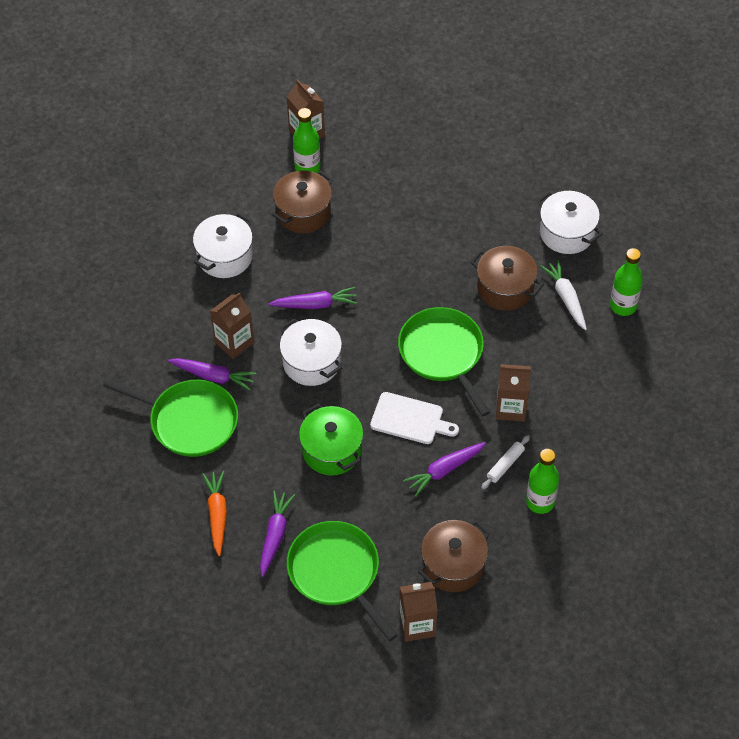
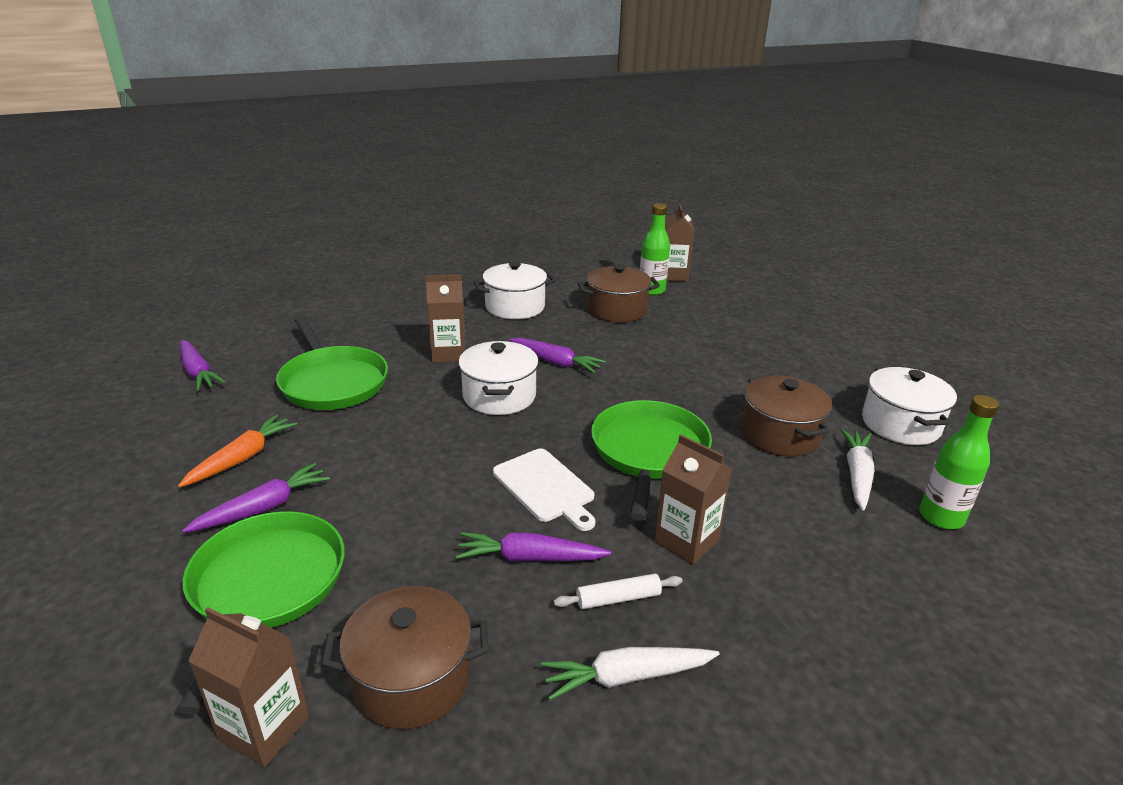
camera: 35 degrees right, 25 degrees down
purple carrot [168,358,257,391] -> purple carrot moved to [180,340,226,391]
green pot [299,403,363,475] -> none
green bottle [526,449,559,514] -> white carrot [541,647,720,700]

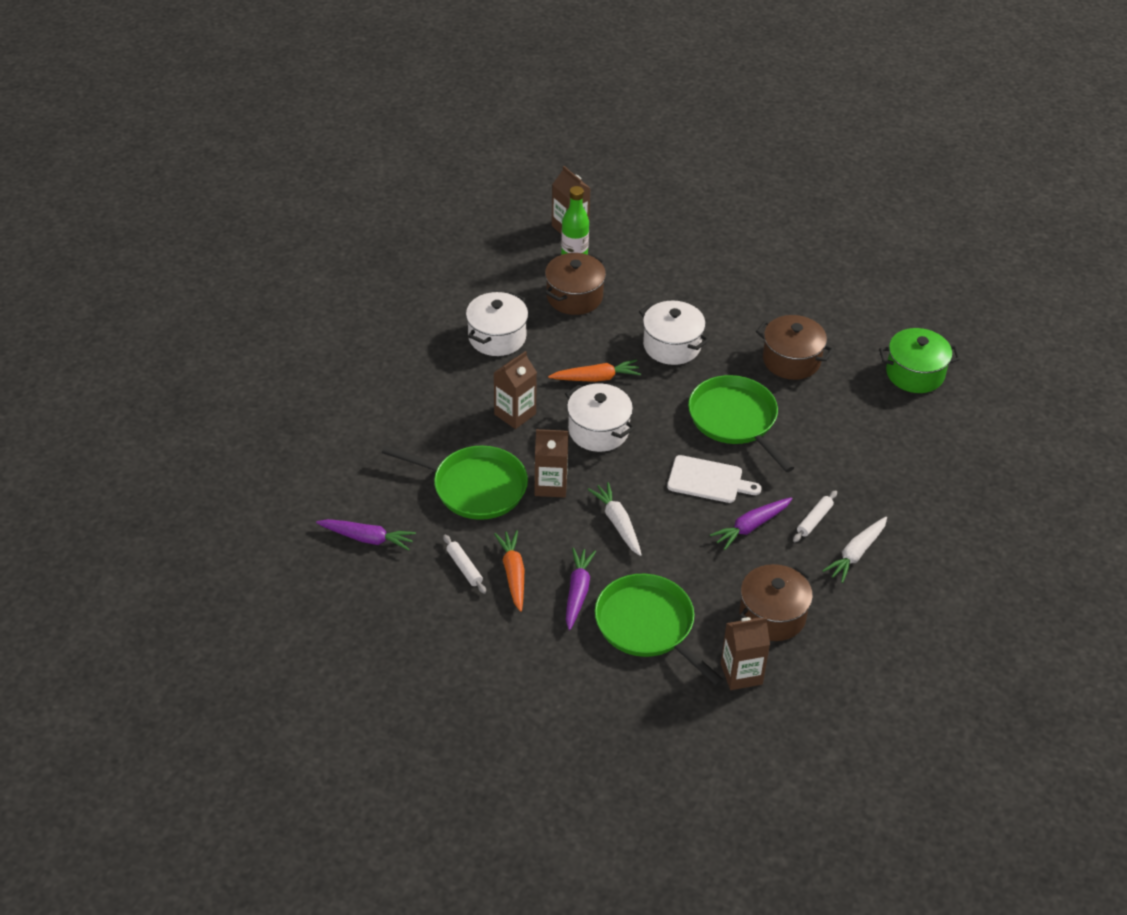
camera: 40 degrees left, 15 degrees up
purple carrot [509,338,606,373] -> orange carrot [548,359,641,382]
brown carton [654,434,732,565] -> brown carton moved to [534,429,569,498]
white carrot [840,429,875,511] -> white carrot moved to [588,482,642,556]
white pot [862,367,957,445] -> white pot moved to [639,301,710,365]
green bottle [919,395,999,529] -> green pot [879,328,960,393]
none -> white rolling pin [443,535,486,594]

